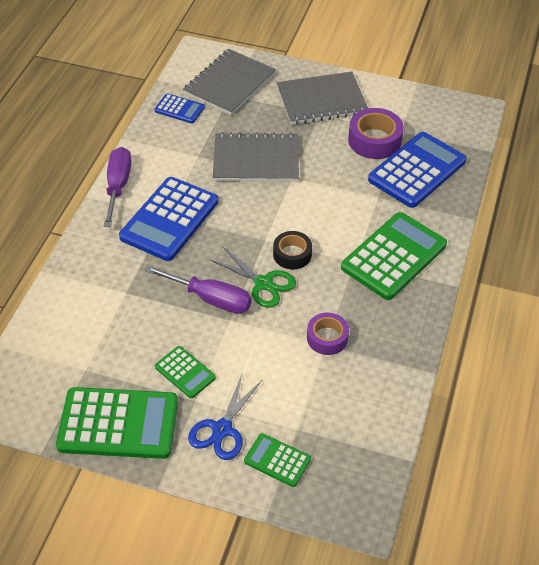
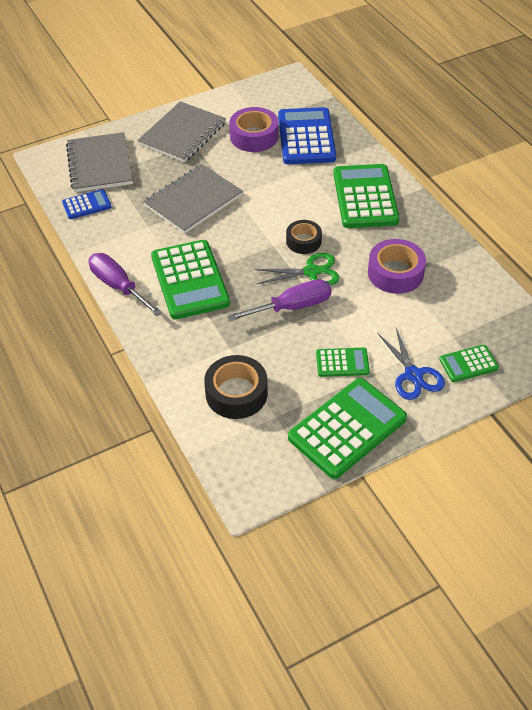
camera: 45 degrees left, 0 degrees up
blue calculator [119,177,218,261] -> green calculator [151,240,230,319]
purple tape [307,313,349,355] -> purple tape [368,239,426,294], size x1.53
none -> black tape [204,355,268,419]

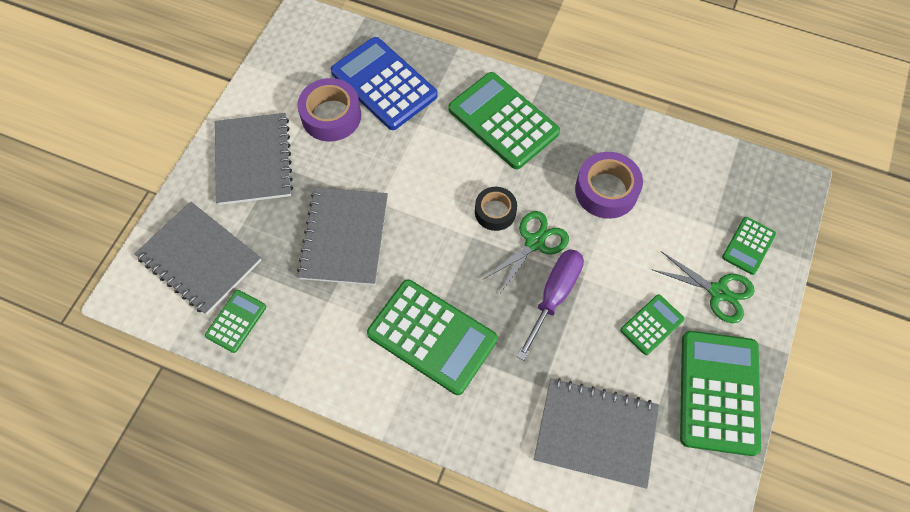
camera: 40 degrees left, 15 degrees up
blue calculator [62,189,111,219] -> green calculator [205,290,266,353]
purple screwdriver [89,253,162,316] -> none
black tape [204,355,268,419] -> grey notebook [534,378,659,489]
blue scissors [377,328,445,400] -> green scissors [653,251,754,323]

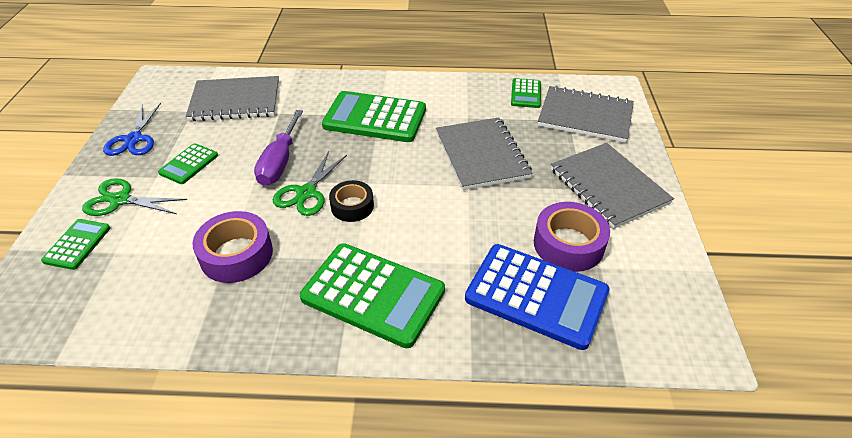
camera: 160 degrees right, 20 degrees down
green calculator [680,331,761,456] -> blue scissors [103,103,161,156]

